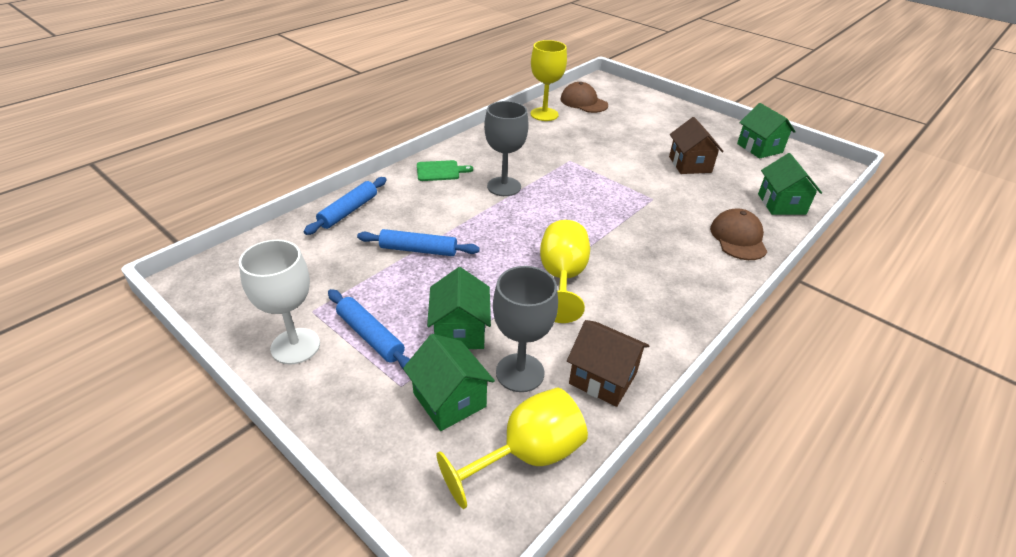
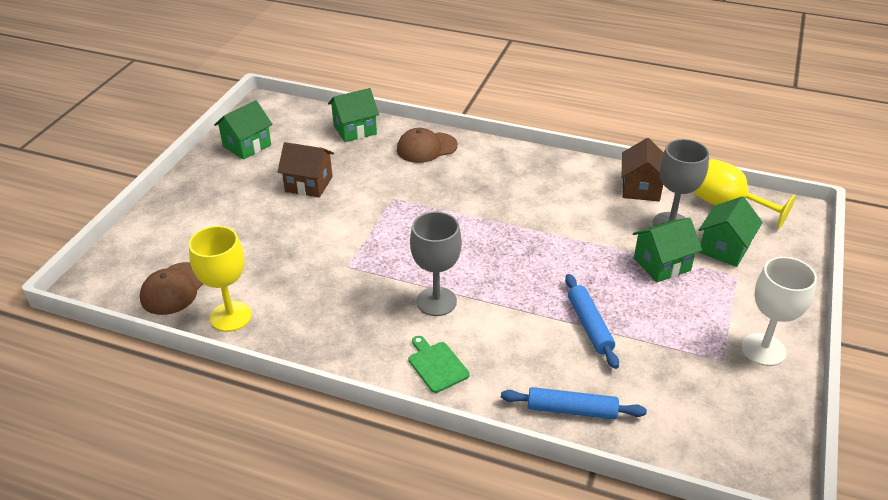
camera: 110 degrees left, 0 degrees up
blue rolling pin [328,289,410,369] -> none
yellow goblet [540,220,590,323] -> none
brown house [669,117,724,174] -> brown house turned 45 degrees clockwise [278,142,334,198]

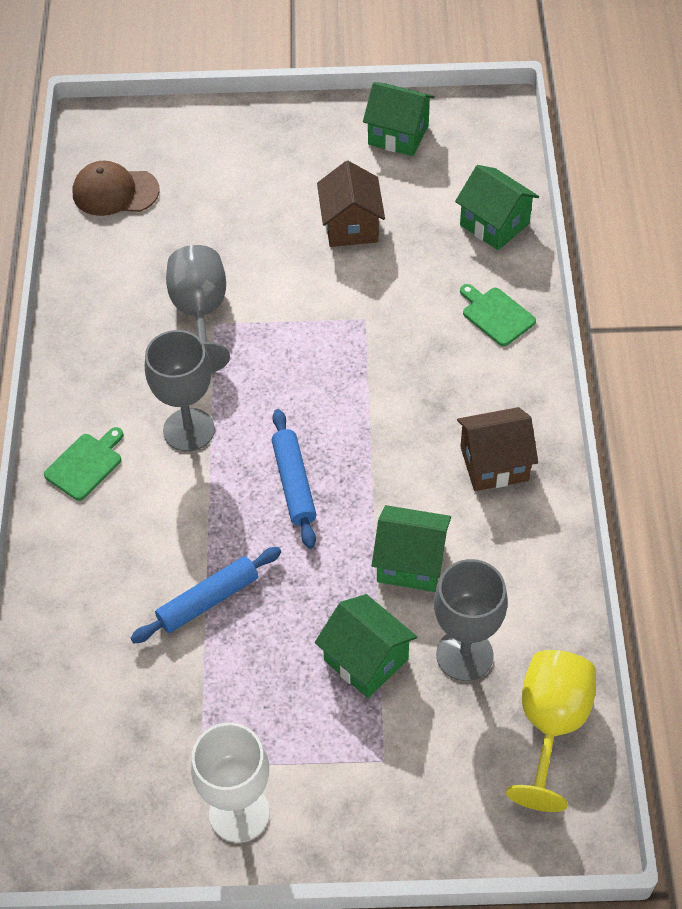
camera: 70 degrees right, 15 degrees up
yellow goblet [189,226,252,332] -> none
brown cap [397,128,458,163] -> green cutting board [460,284,536,346]
blue rolling pin [501,387,647,420] -> blue rolling pin moved to [272,409,317,549]
brown house [622,138,664,201] -> brown house moved to [457,407,538,491]
green house [699,196,763,267] -> green house moved to [372,505,451,592]
none -> grey goblet [166,245,230,373]

